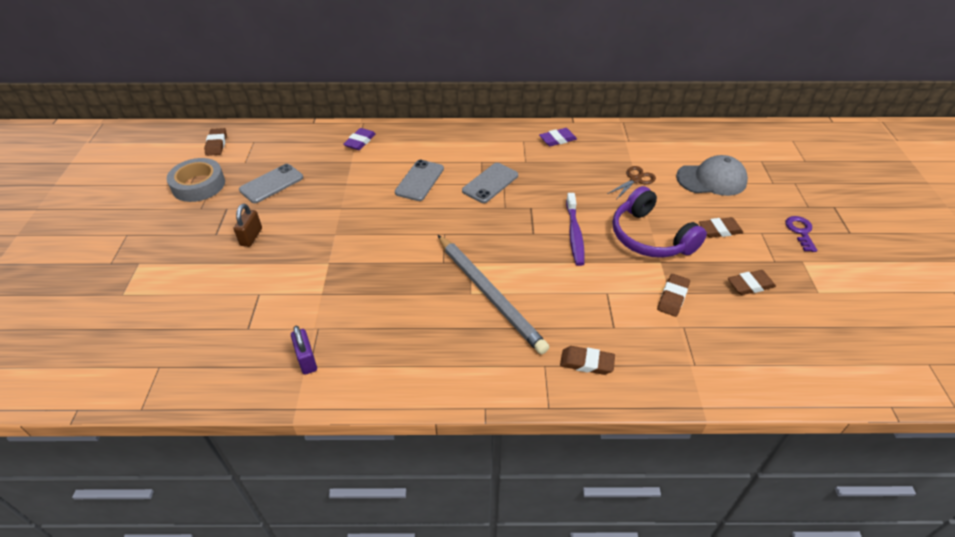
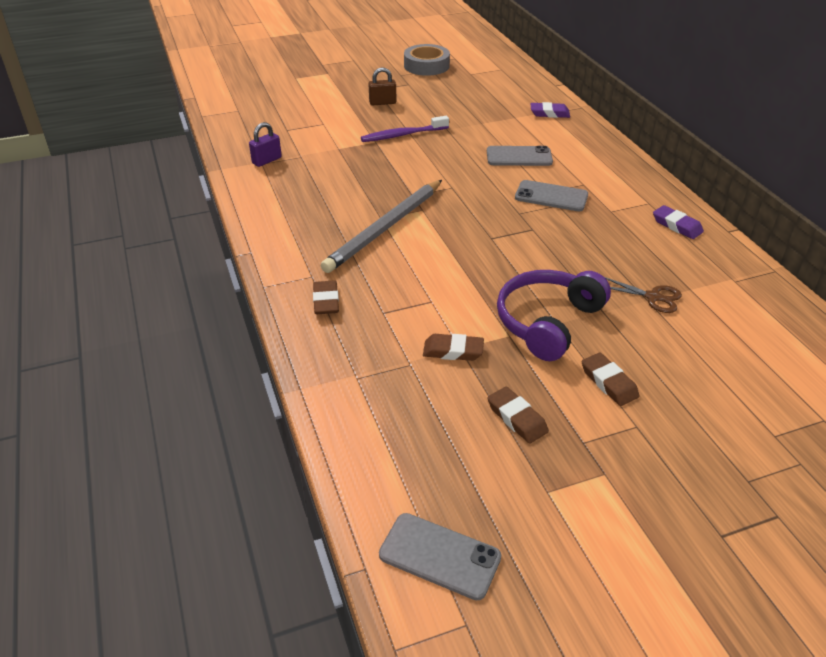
camera: 70 degrees right, 5 degrees down
brown eraser [204,128,227,156] -> none
grey phone [239,164,303,203] -> grey phone moved to [379,513,501,600]
purple toothbrush [566,193,585,266] -> purple toothbrush moved to [361,116,449,142]
grey cap [676,155,748,196] -> none
purple key [786,216,817,252] -> none

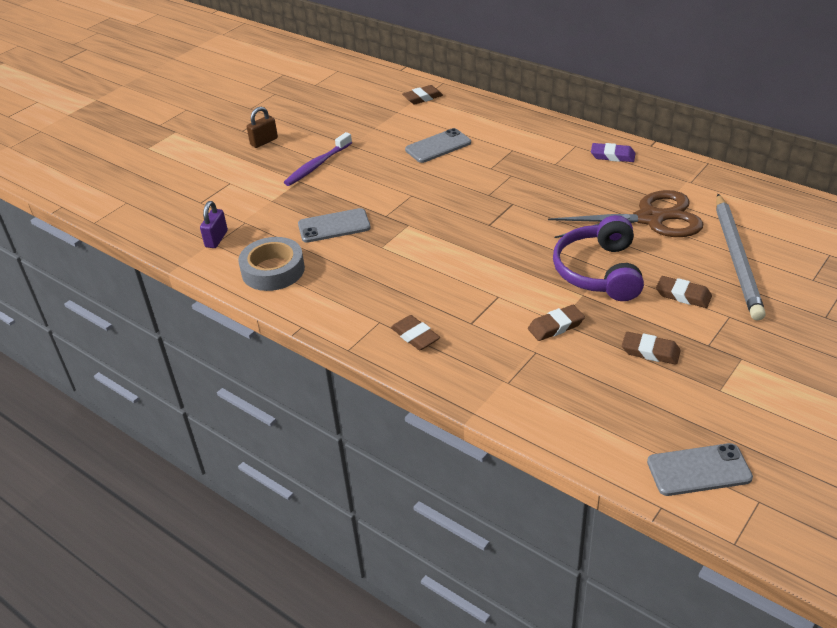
camera: 30 degrees left, 0 degrees up
grey pencil [321,180,442,273] -> grey pencil moved to [716,194,766,321]
grey tape [404,44,450,76] -> grey tape moved to [238,237,305,291]
grey phone [515,180,588,211] -> grey phone moved to [298,208,371,243]
purple eraser [531,102,570,118] -> brown eraser [402,85,443,105]
brown scissors [605,277,682,313] -> brown scissors [548,190,703,238], size x2.08

